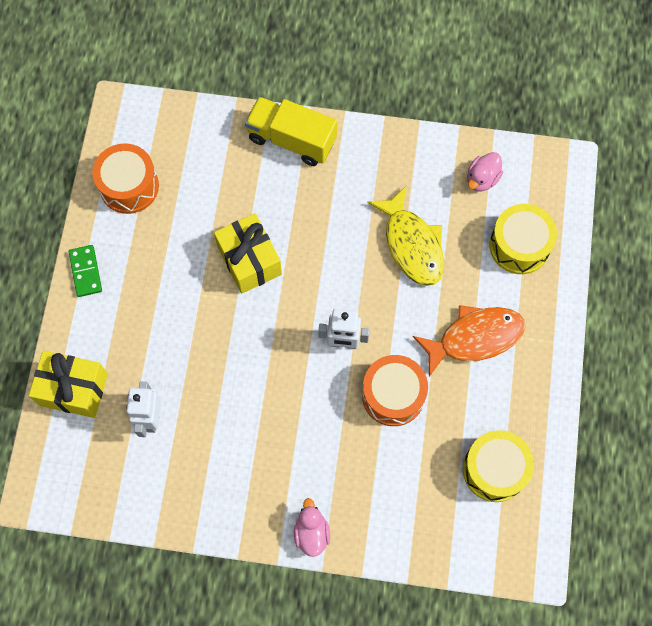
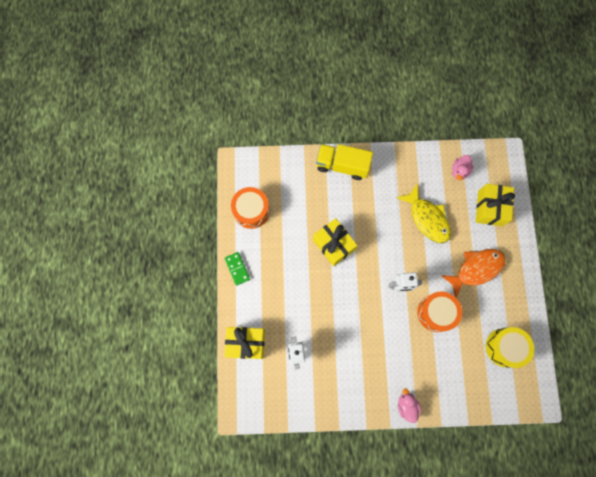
camera: 10 degrees left, 5 degrees up
yellow drum [490,204,557,274] -> yellow gift [476,184,515,226]

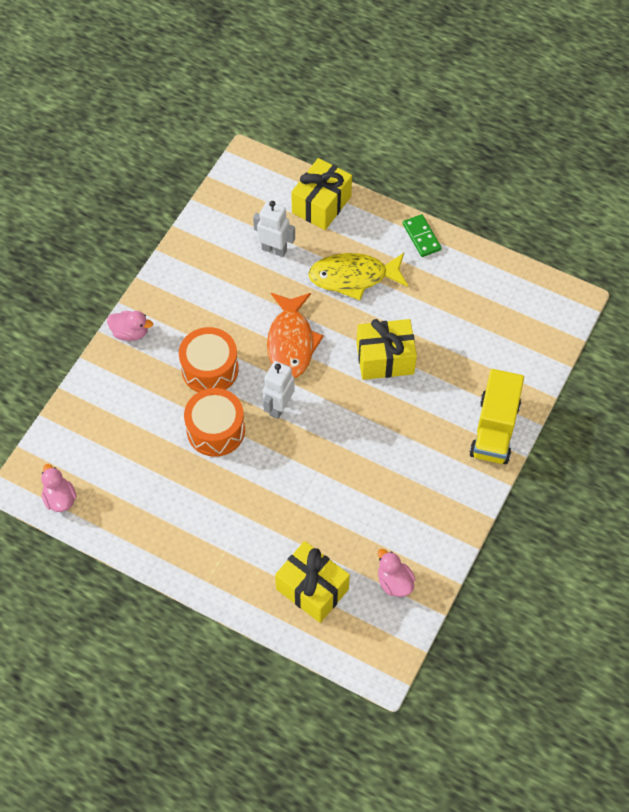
camera: 120 degrees right, 15 degrees down
green domino [225,252,250,286] -> green domino turned 60 degrees clockwise [403,214,442,257]
orange drum [231,187,270,229] -> orange drum moved to [179,327,239,392]
yellow truck [316,144,373,180] -> yellow truck turned 150 degrees clockwise [469,369,524,464]
yellow fish [397,184,451,243] -> yellow fish moved to [308,253,408,300]
orange fish [441,249,506,298] -> orange fish moved to [267,293,324,378]
yellow drum [486,327,534,368] -> none
none -> pink duck [41,464,77,512]

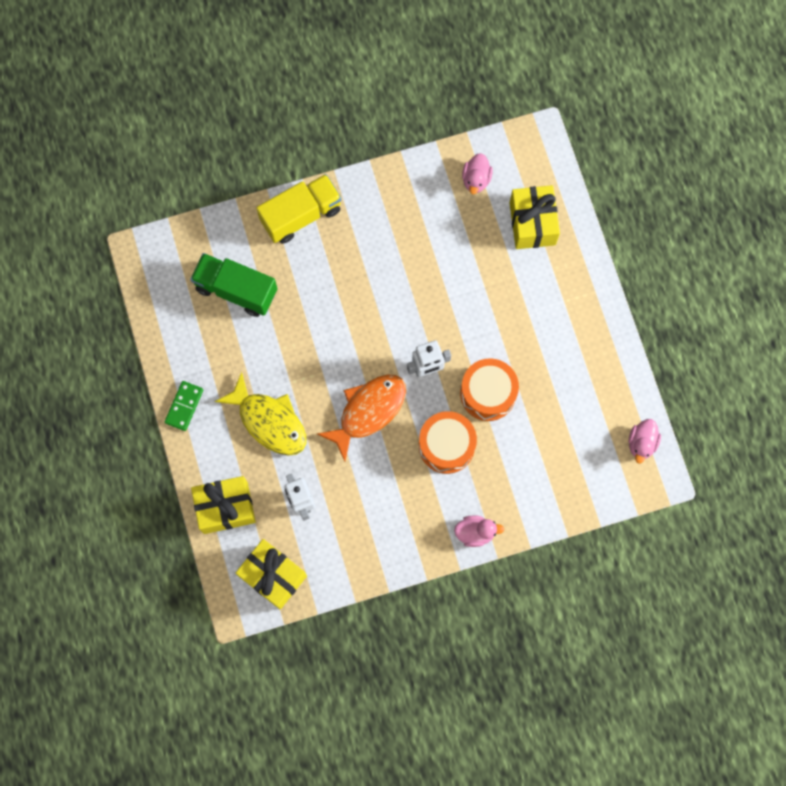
camera: 135 degrees left, 15 degrees up
pink duck [107,311,153,341] -> pink duck turned 120 degrees clockwise [454,515,504,547]
yellow gift [357,319,417,380] -> yellow gift moved to [236,539,307,609]
none -> green truck [190,253,277,317]

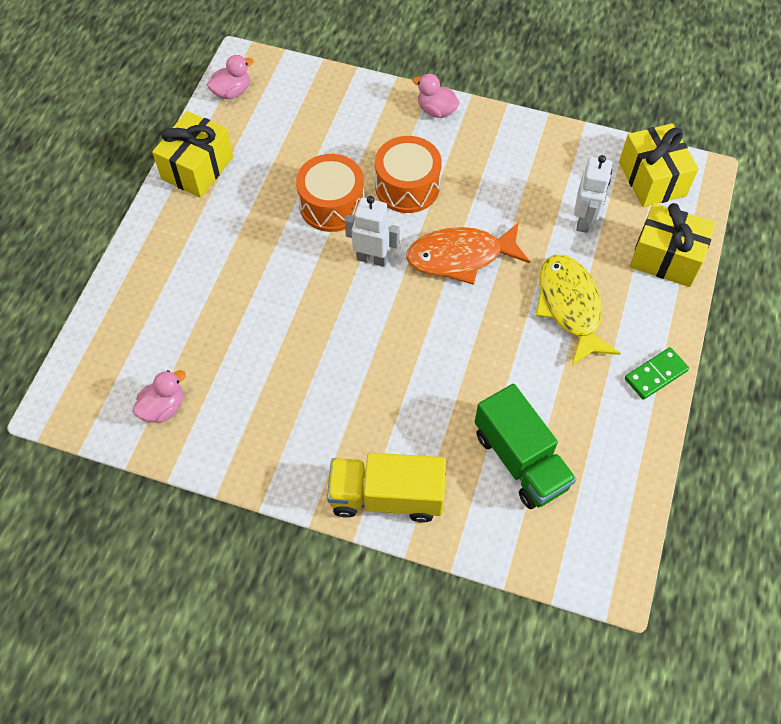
camera: 145 degrees left, 15 degrees down
yellow gift [510,185,560,249] -> yellow gift moved to [152,111,233,198]

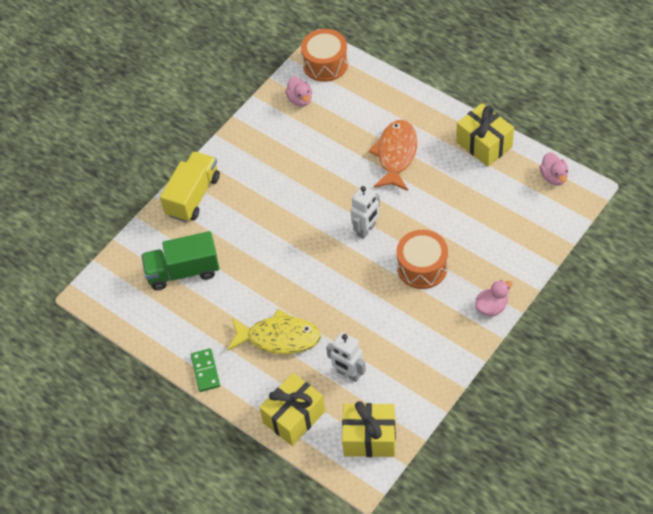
camera: 115 degrees right, 5 degrees down
orange drum [296,154,364,232] -> orange drum moved to [301,29,348,82]
orange fish [406,222,530,285] -> orange fish moved to [369,120,417,191]

